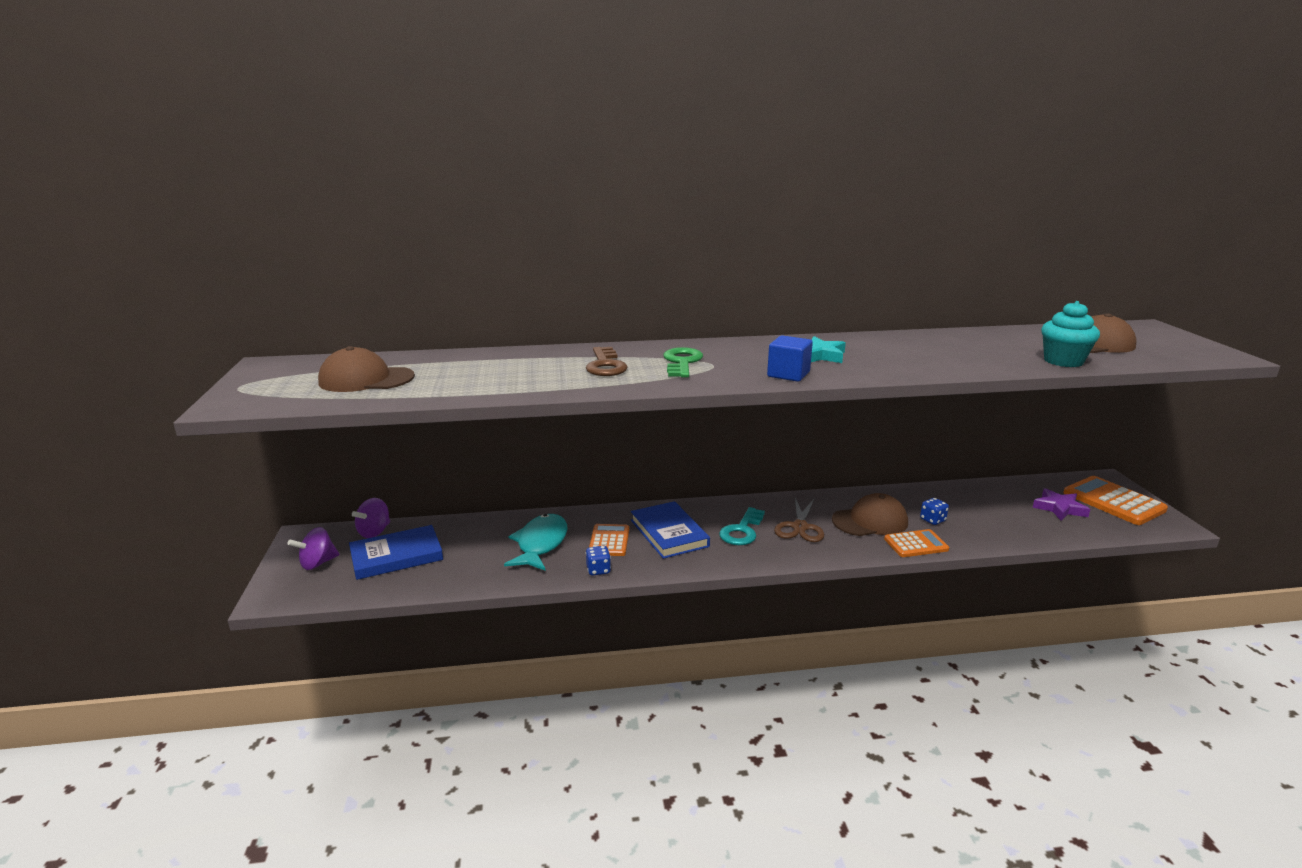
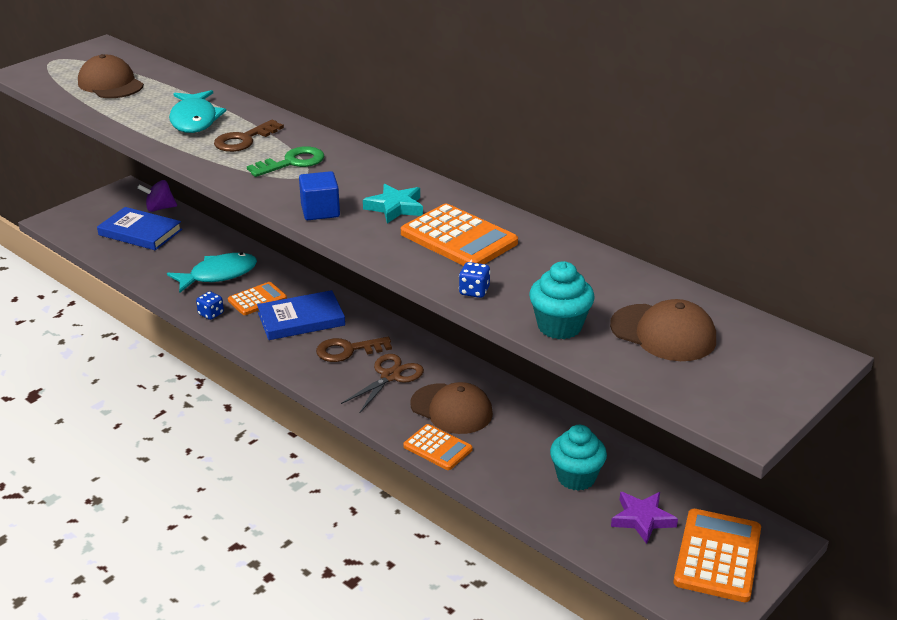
camera: 50 degrees right, 10 degrees up
purple spinning top [288,527,339,570] -> none
blue book [631,501,710,559] -> blue book turned 45 degrees clockwise [257,290,345,340]
turquoise key [719,507,765,545] -> brown key [316,337,392,362]
brown scissors [774,498,824,542] -> brown scissors turned 150 degrees clockwise [341,354,424,413]
blue dice [920,498,949,525] -> blue dice moved to [459,262,491,298]
none -> turquoise fish [169,90,226,133]
none -> orange calculator [401,204,518,266]
none -> turquoise cupcake [550,425,607,491]

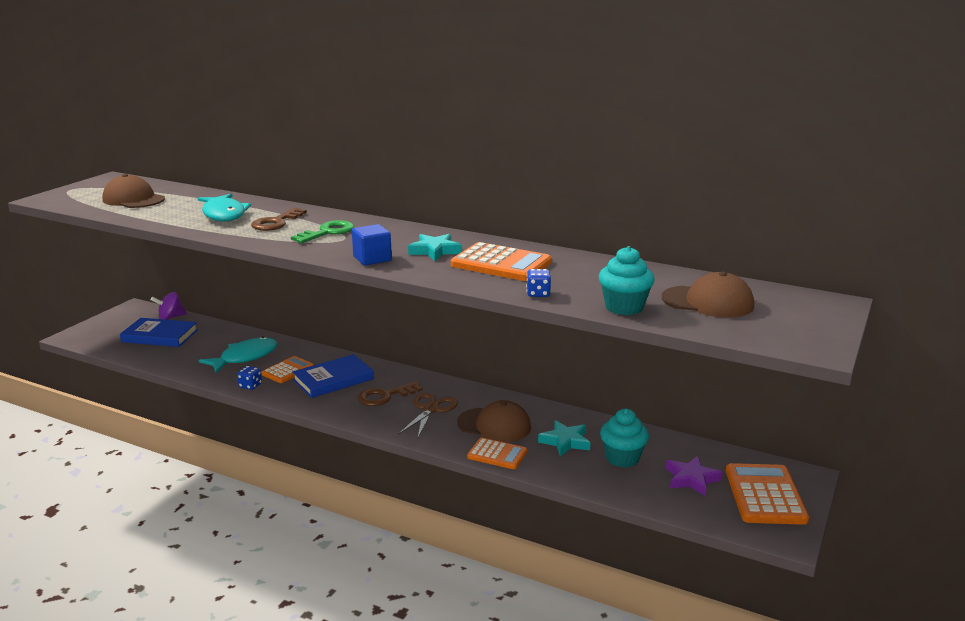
camera: 15 degrees left, 10 degrees down
none -> turquoise star [538,420,590,456]

